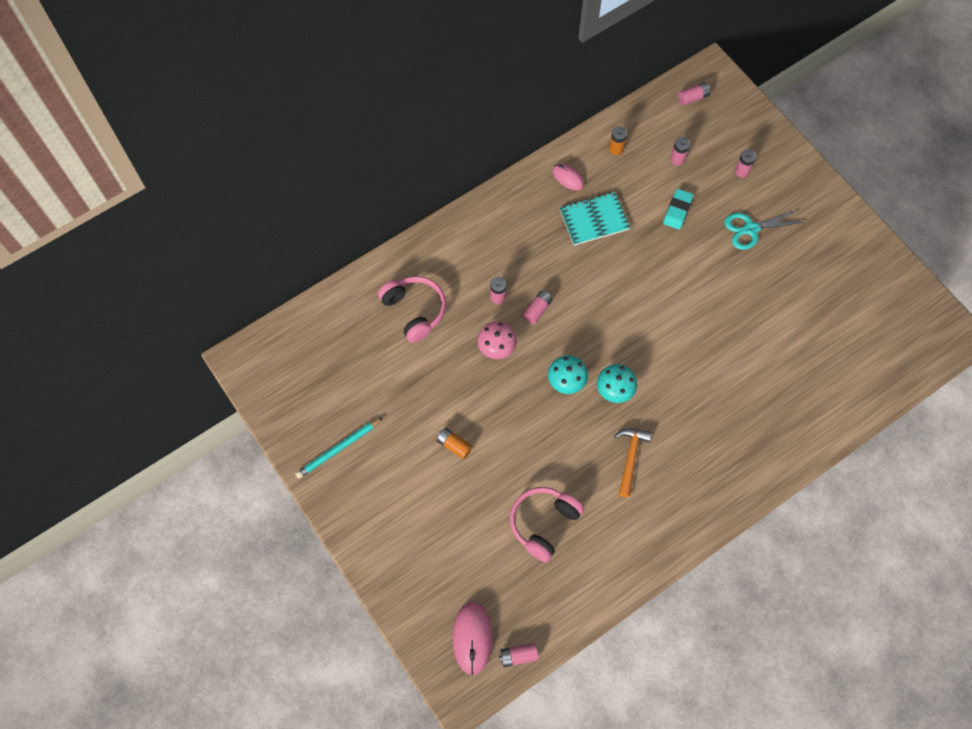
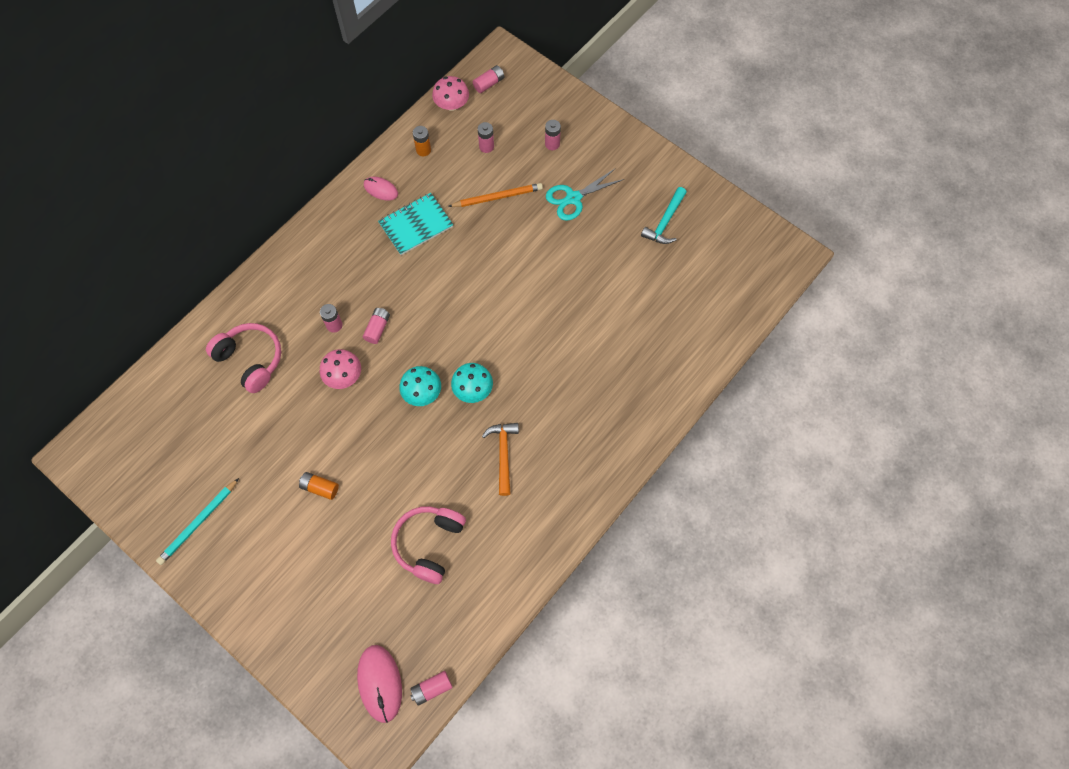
camera: 15 degrees left, 0 degrees up
turquoise eraser [663,189,693,230] -> orange pencil [448,183,543,207]
none -> pink mushroom [432,76,469,111]
none -> turquoise hammer [641,187,687,244]

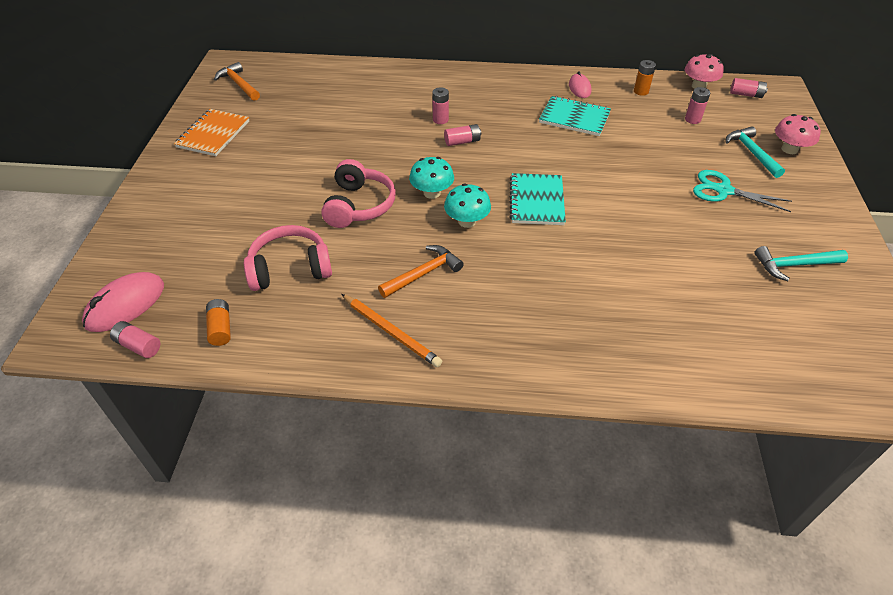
camera: 55 degrees right, 20 degrees down
turquoise pencil [156,478,239,565] -> orange notebook [174,109,249,156]
pink headphones [206,323,281,393] -> pink headphones moved to [321,159,396,228]
orange battery [299,472,339,500] -> orange battery moved to [206,299,231,346]
pink mushroom [320,349,361,389] -> pink mushroom moved to [775,114,821,154]
orange pencil [448,183,543,207] -> orange pencil moved to [341,294,442,367]
pink battery [545,120,561,150] -> turquoise hammer [726,126,785,178]
none -> orange hammer [214,62,260,101]
none -> turquoise notebook [510,173,566,225]

